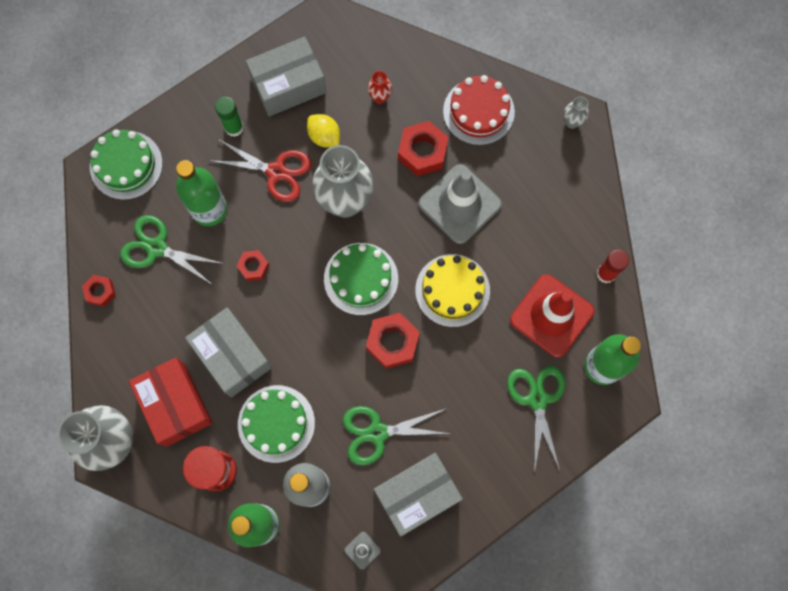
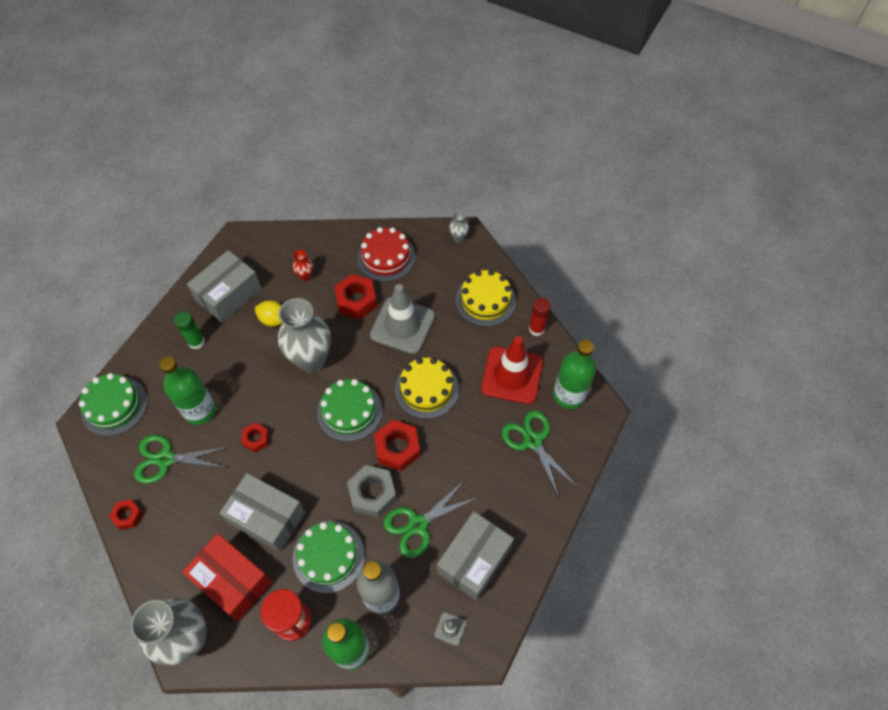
camera: 25 degrees left, 15 degrees down
red scissors [211,139,311,202] -> none
none -> grey nut [347,465,397,517]
none -> yellow cake [456,270,516,327]

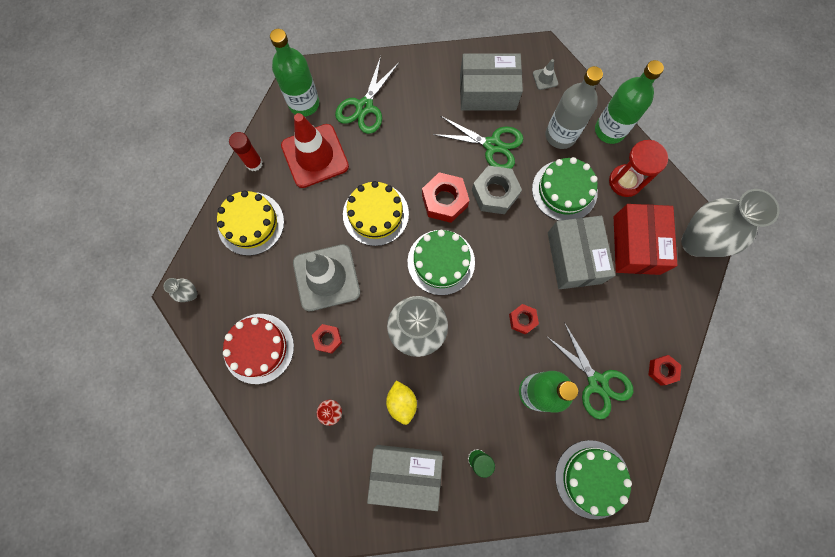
camera: 125 degrees left, 15 degrees up
red nut [334,274,377,319] -> red nut [312,324,342,354], size x0.58

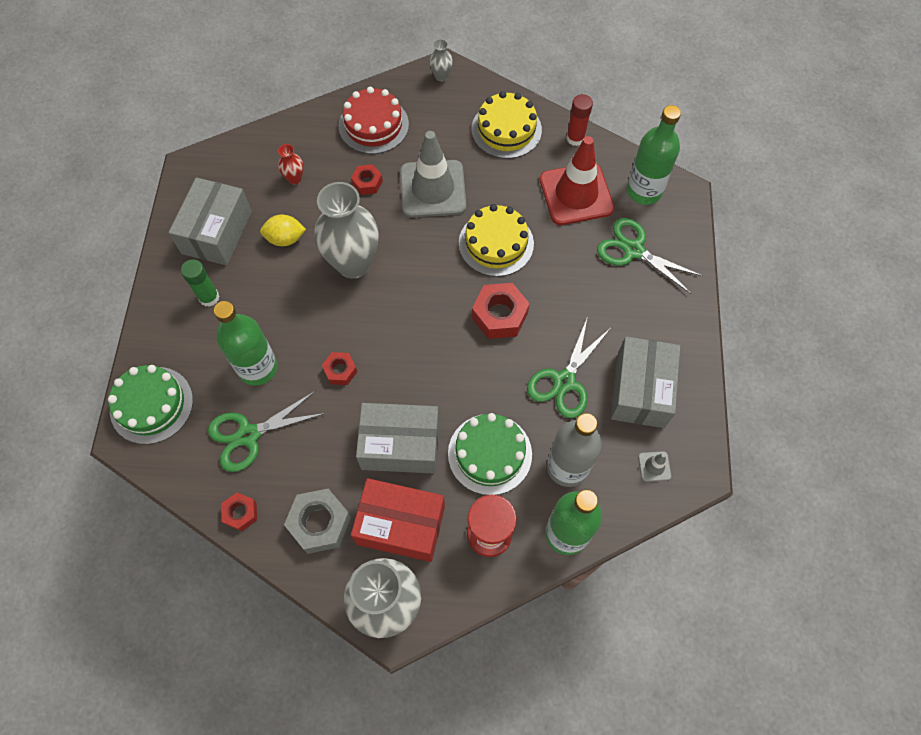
camera: 100 degrees right, 10 degrees down
green cake [408,230,475,295] -> none
grey nut [472,166,522,214] -> grey nut moved to [284,489,351,554]

